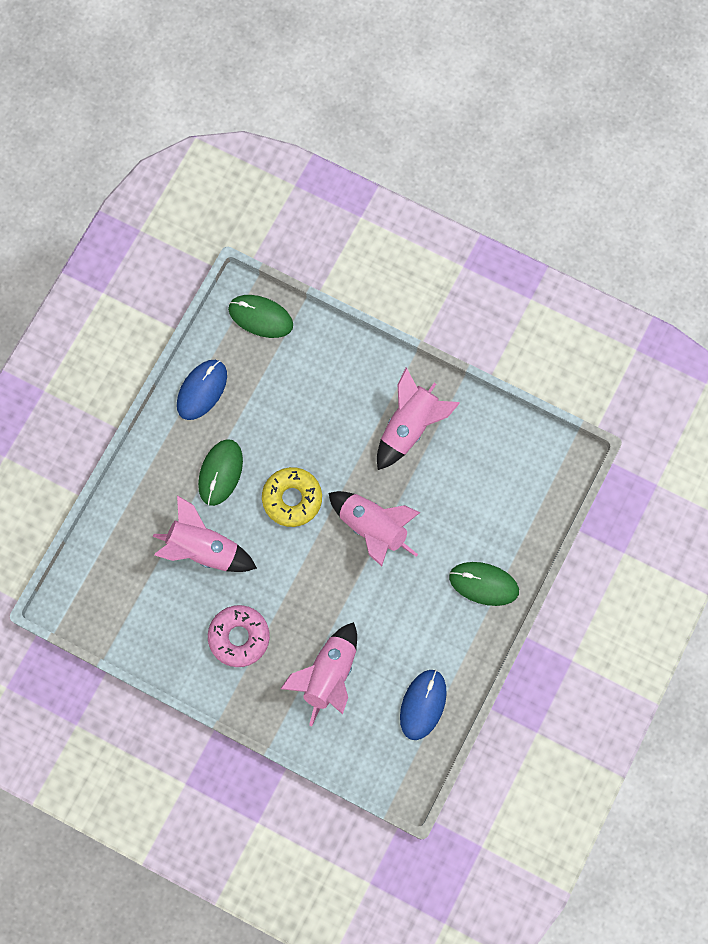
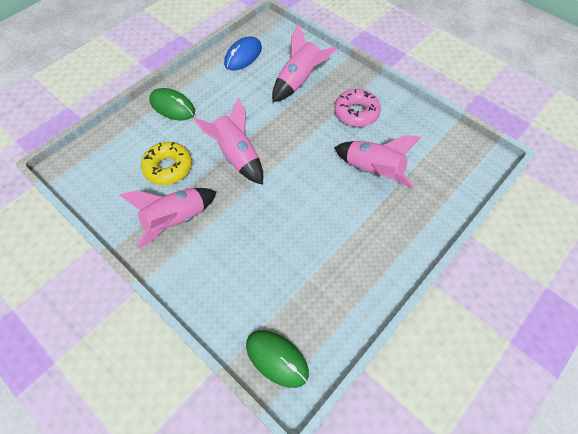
camera: 165 degrees left, 15 degrees down
blue mouse [177,360,227,420] -> none
green mouse [198,439,243,506] -> none
yellow donut [262,467,322,527] -> yellow donut moved to [141,142,192,185]

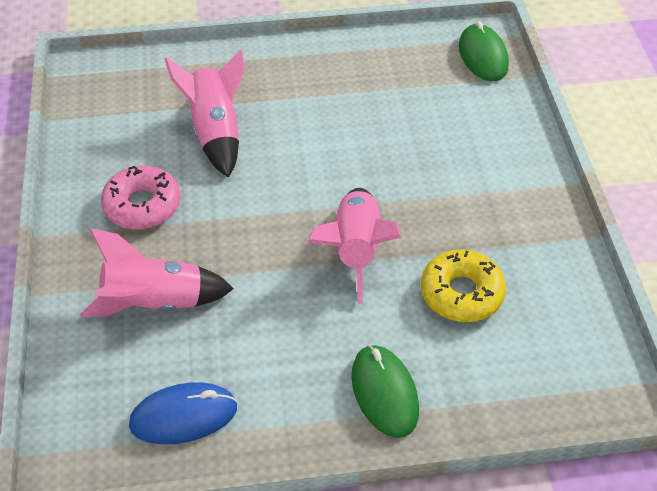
camera: 140 degrees left, 10 degrees down
pink rocket [120,188,217,249] -> none

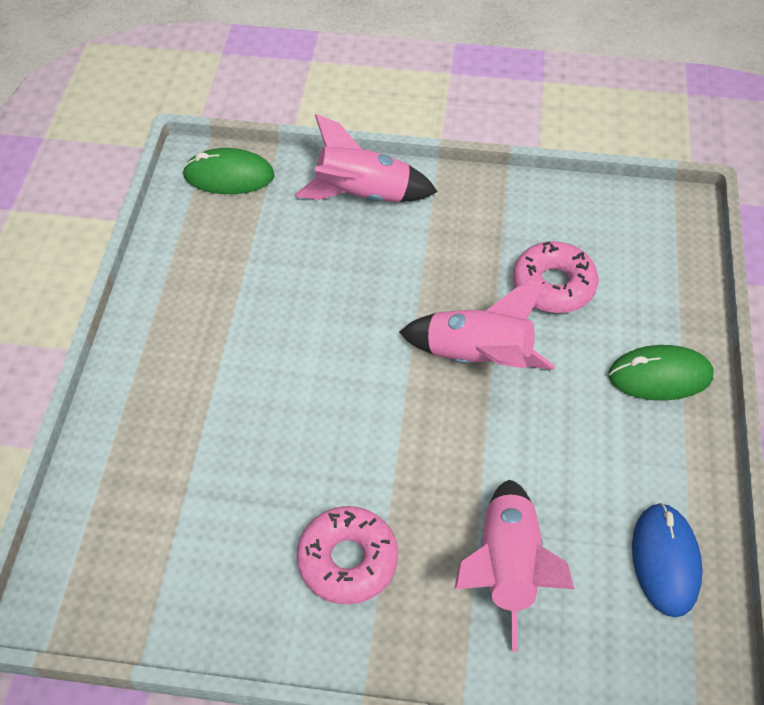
camera: 75 degrees left, 5 degrees up
pink rocket [164,49,244,178] -> pink rocket moved to [295,114,438,202]
yellow donut [421,249,506,322] -> pink donut [513,241,598,313]

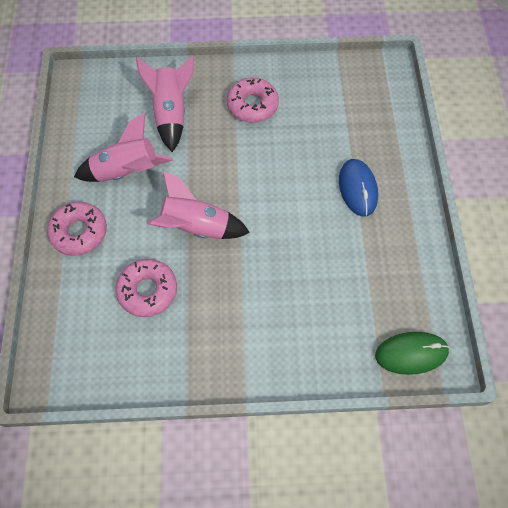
camera: 170 degrees right, 10 degrees up
pink rocket [295,114,438,202] -> pink rocket moved to [74,113,173,182]
green mouse [608,345,713,401] -> pink donut [47,202,107,256]
blue mouse [632,503,703,617] -> blue mouse moved to [339,159,378,217]

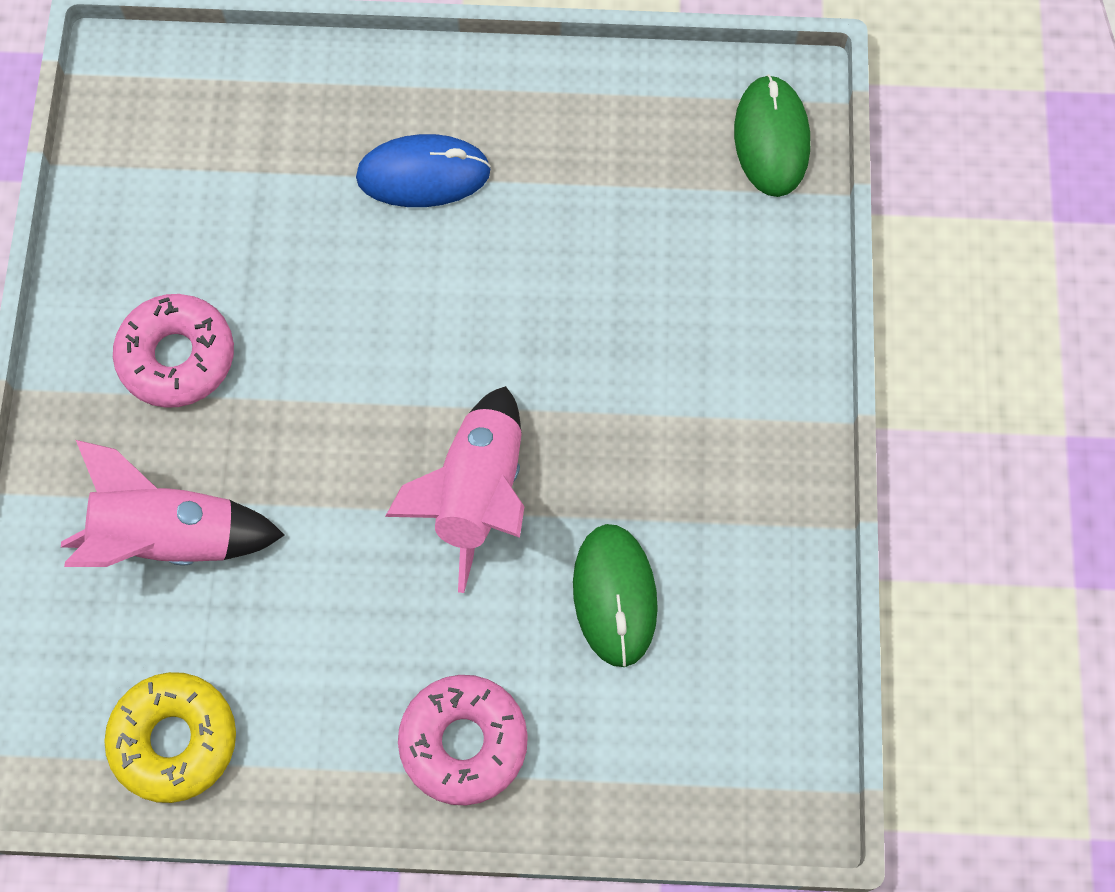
camera: 85 degrees left, 5 degrees up
pink rocket [74,113,173,182] -> none
pink donut [115,259,177,317] -> green mouse [573,524,658,667]
none -> yellow donut [104,672,236,803]

